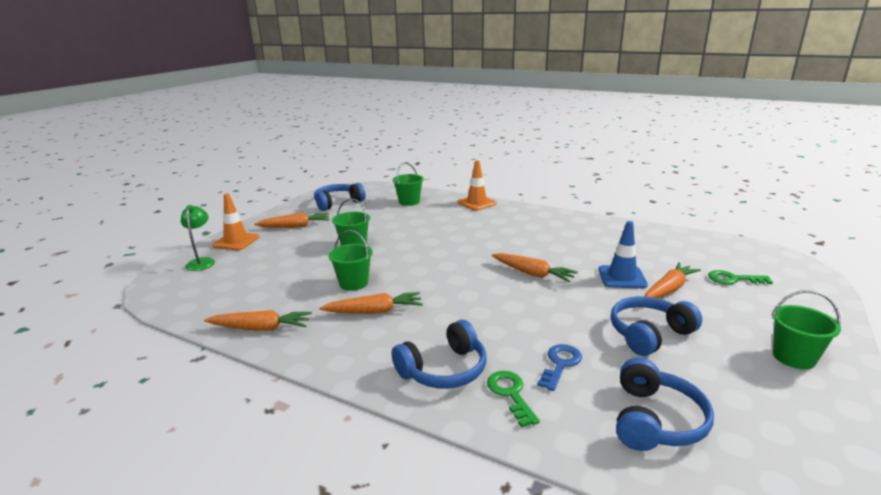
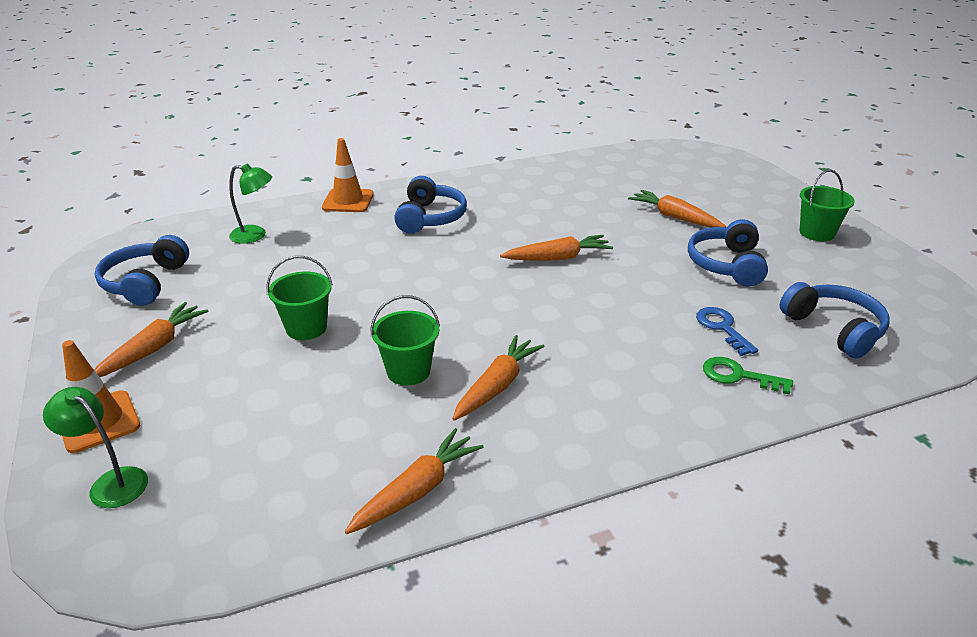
camera: 50 degrees left, 10 degrees up
blue headphones [392,320,486,389] -> blue headphones moved to [394,176,467,234]
green bucket [393,162,424,206] -> green lamp [229,164,272,244]
blue traffic cone [598,221,648,288] -> none
orange carrot [644,262,701,298] -> orange carrot turned 45 degrees counterclockwise [628,190,726,228]
green key [708,270,773,284] -> none

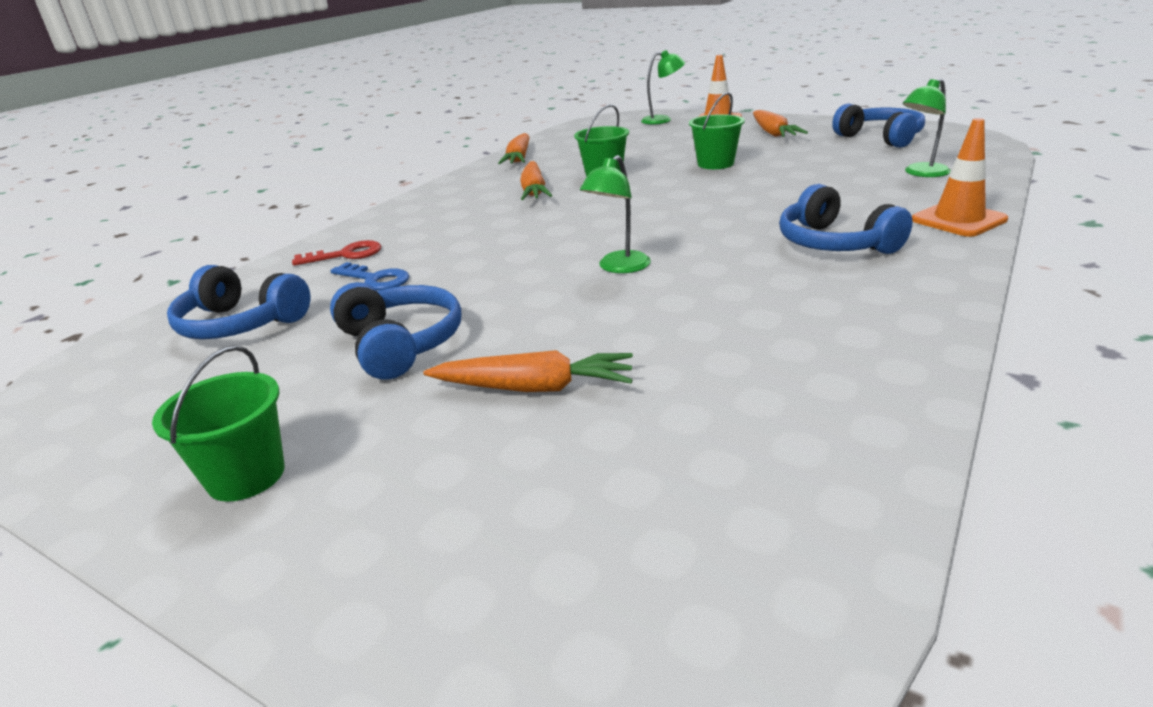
camera: 145 degrees right, 5 degrees down
orange carrot [500,235,613,261] -> green lamp [580,155,651,273]
green key [703,357,793,395] -> red key [292,240,381,266]

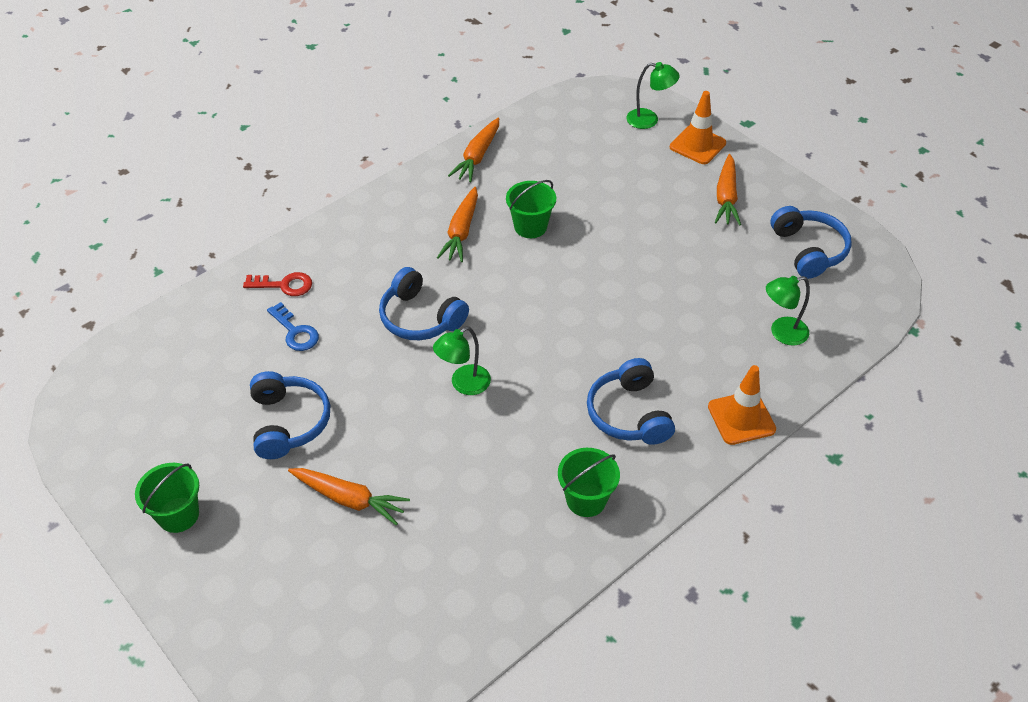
camera: 15 degrees right, 20 degrees up
blue headphones [167,265,310,339] -> blue headphones moved to [379,267,469,340]
green bucket [689,92,745,169] -> green bucket moved to [558,448,620,517]

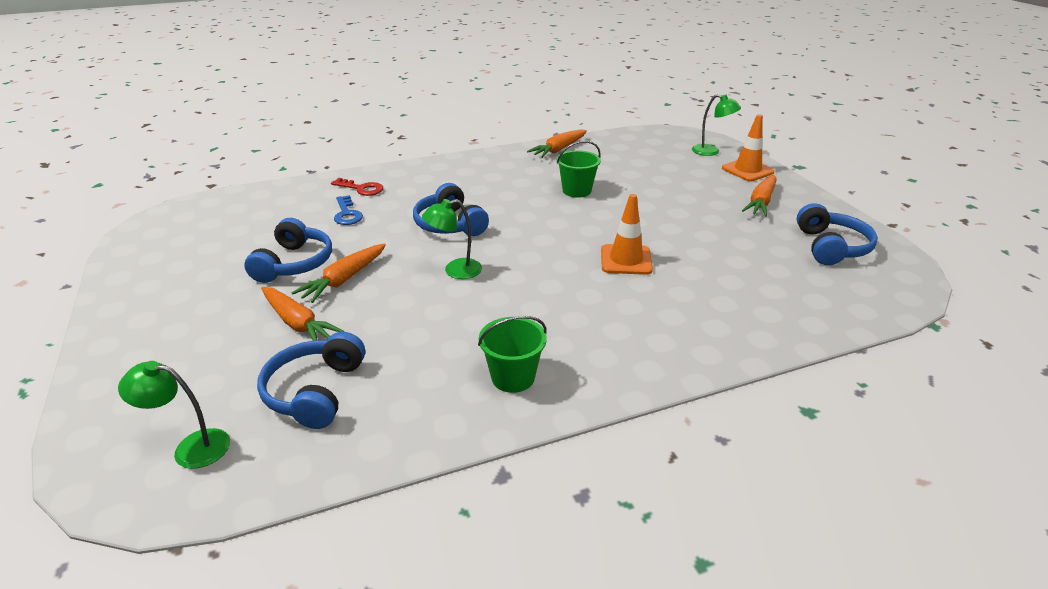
camera: 20 degrees right, 15 degrees down
green bucket [135,463,199,533] -> none
orange carrot [437,187,478,262] -> orange carrot moved to [292,243,386,303]
blue headphones [587,358,675,445] -> blue headphones moved to [257,332,365,429]
orange traffic cone [708,365,776,445] -> orange traffic cone moved to [601,194,653,275]
green lamp [766,276,810,346] -> green lamp moved to [118,361,230,469]

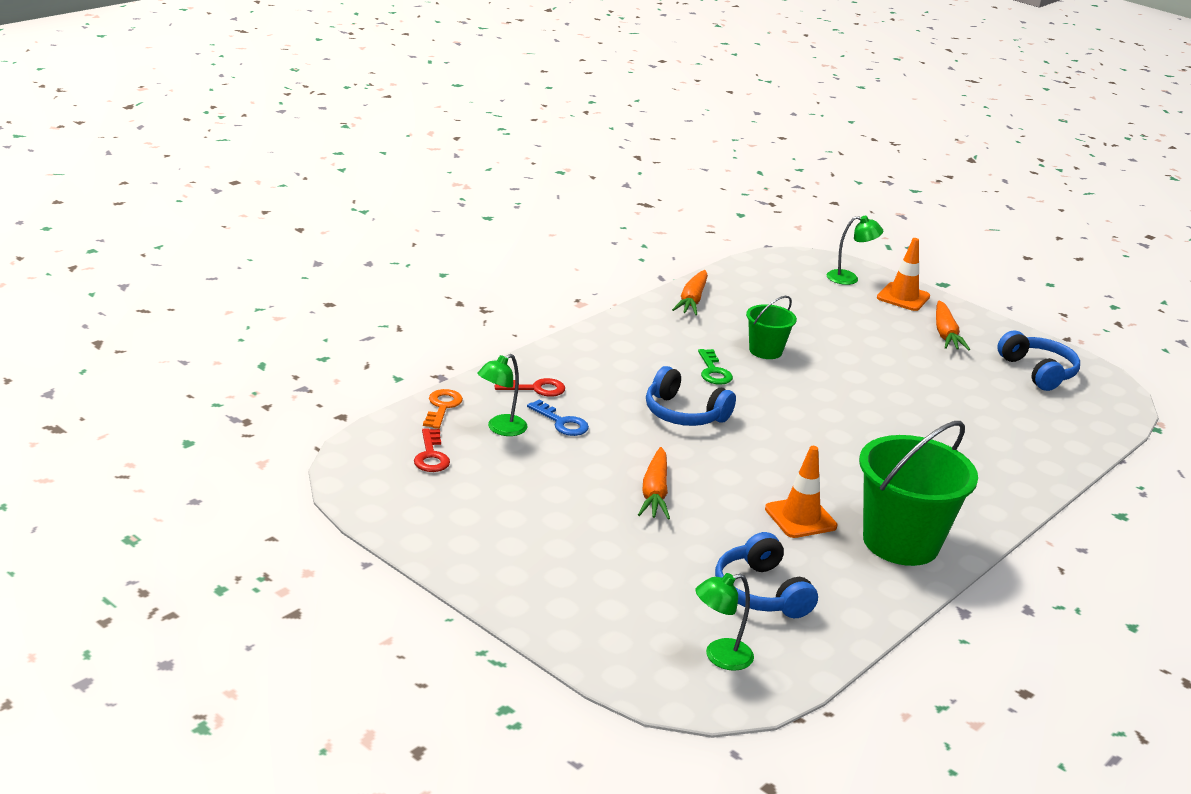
camera: 30 degrees left, 5 degrees down
blue headphones [244,218,332,283] -> none
orange carrot [261,287,344,341] -> none
green lamp [422,199,482,279] -> green lamp moved to [478,354,528,436]
green bucket [478,316,547,393] -> green bucket [859,421,978,566], size x1.90
orange traffic cone [601,194,653,275] -> orange traffic cone moved to [765,446,837,538]
none -> red key [414,428,450,472]
none -> orange key [423,389,463,429]
none -> green key [698,349,733,385]

